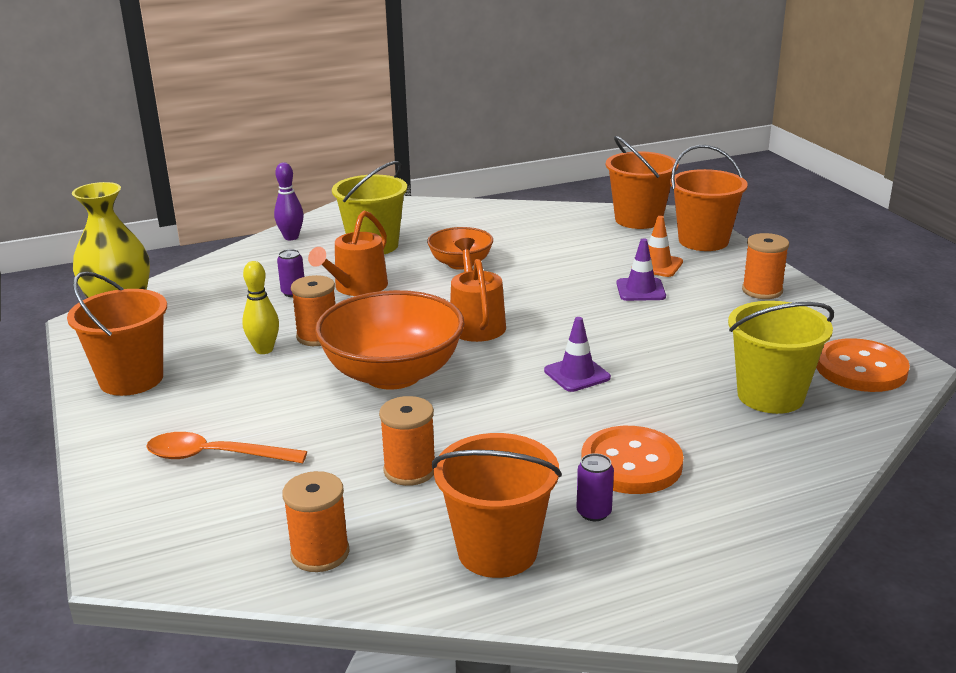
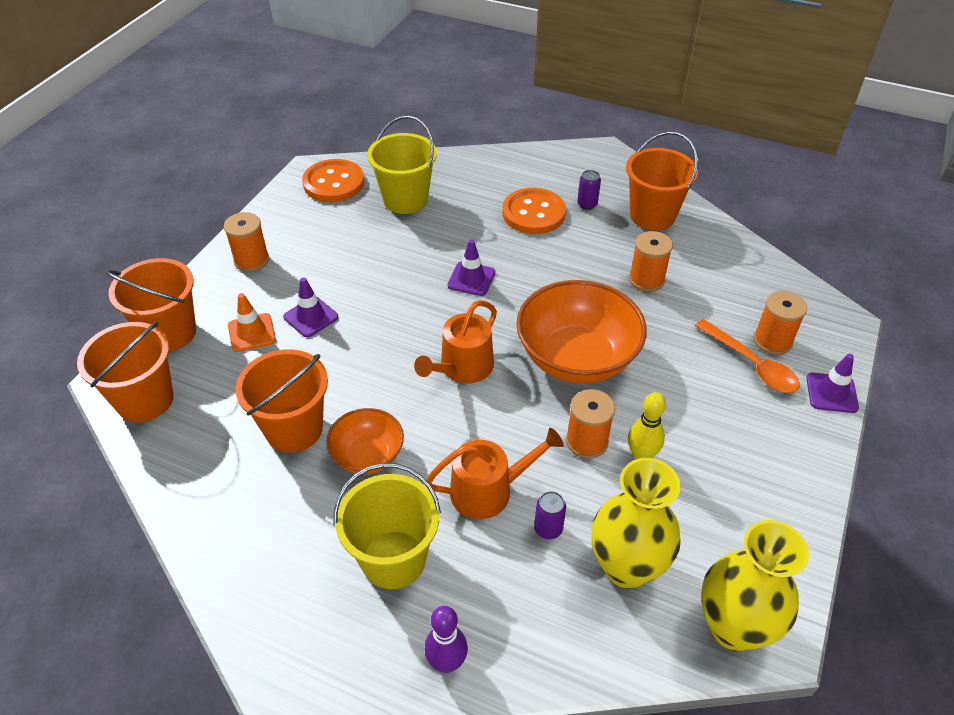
camera: 135 degrees left, 20 degrees up
orange bucket [67,271,167,396] -> orange bucket moved to [235,349,328,453]
orange spool [282,471,350,572] -> orange spool moved to [754,291,807,355]
none -> yellow vase [591,458,681,589]
none -> purple traffic cone [806,354,859,413]

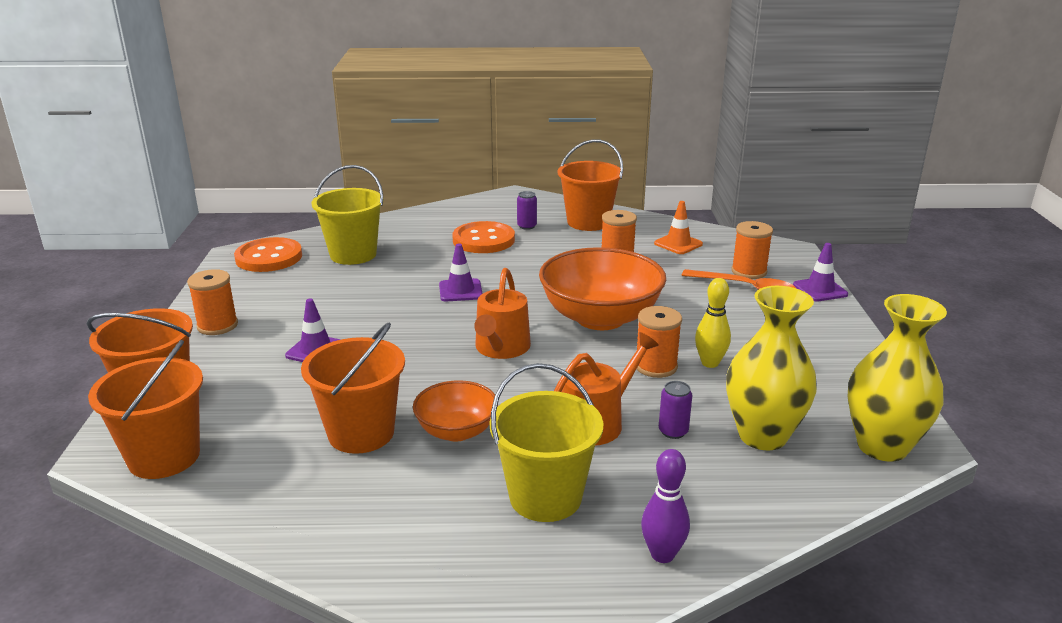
camera: 25 degrees left, 20 degrees down
orange traffic cone [228,293,276,352] -> orange traffic cone moved to [654,201,703,254]

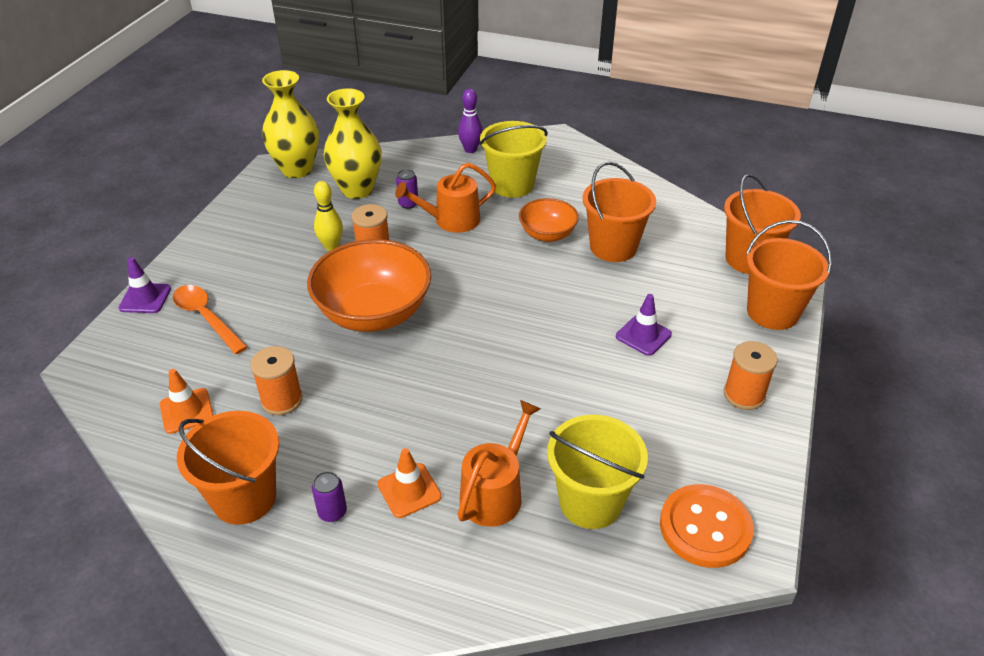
camera: 160 degrees left, 15 degrees up
purple traffic cone [439,244,482,301] -> none
orange button [452,221,515,253] -> orange traffic cone [377,448,442,518]
orange watering can [474,268,531,359] -> orange watering can moved to [458,400,540,527]
orange spool [731,221,773,279] -> none

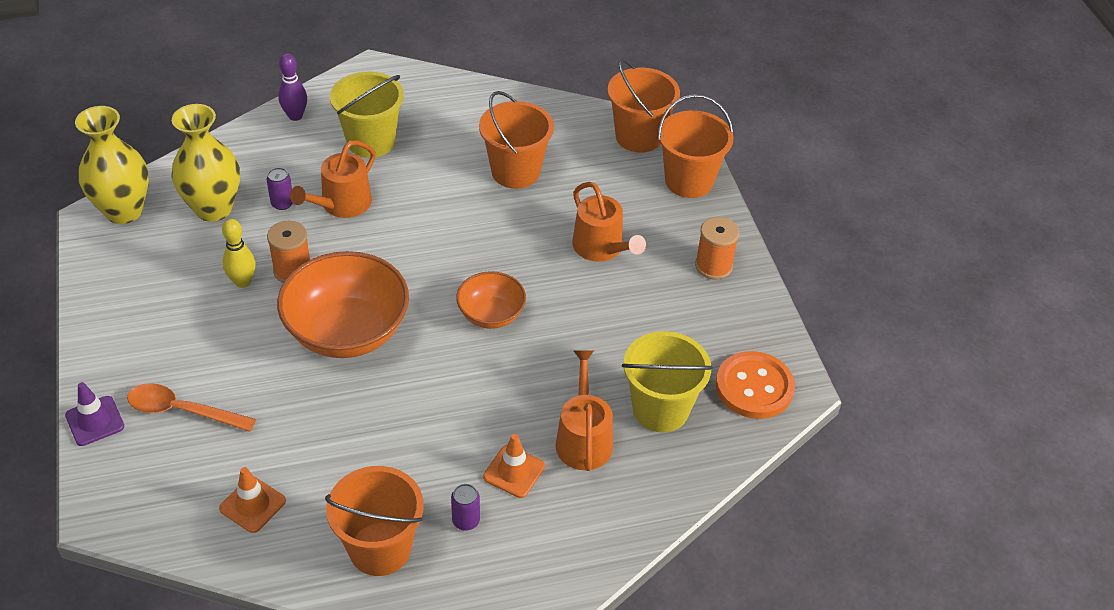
camera: 35 degrees left, 5 degrees up
orange spool [250,346,303,415] -> none
orange bowl [519,198,579,242] -> orange bowl moved to [456,272,526,329]
purple traffic cone [616,294,672,356] -> orange watering can [572,182,646,262]

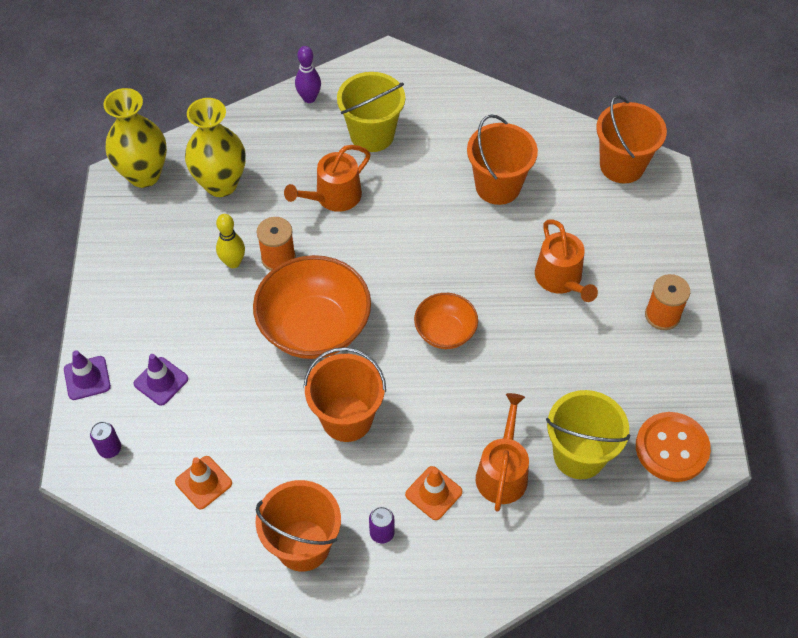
camera: 15 degrees right, 10 degrees up
orange spoon [127,383,256,432] -> purple traffic cone [133,354,188,406]
purple can [267,168,293,210] -> purple can moved to [90,421,121,458]
orange bucket [658,94,734,198] -> orange bucket moved to [303,347,386,442]

